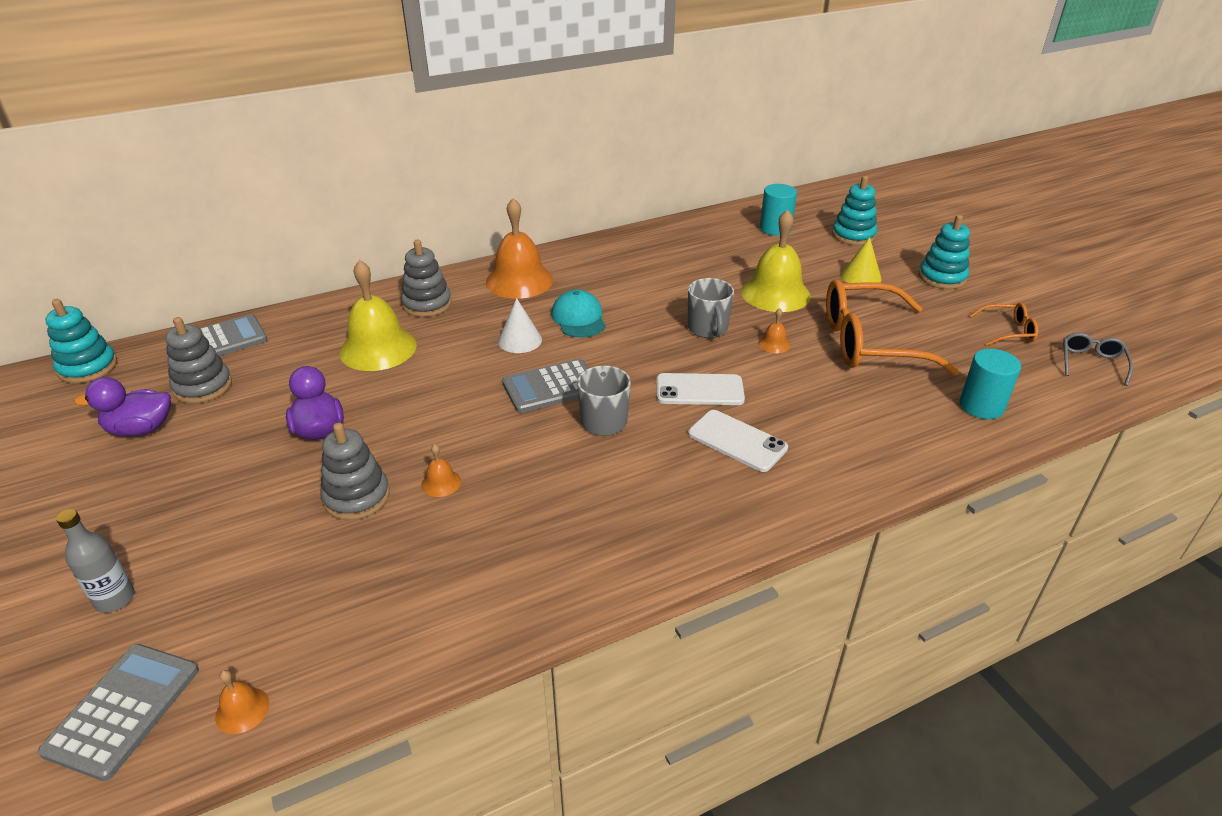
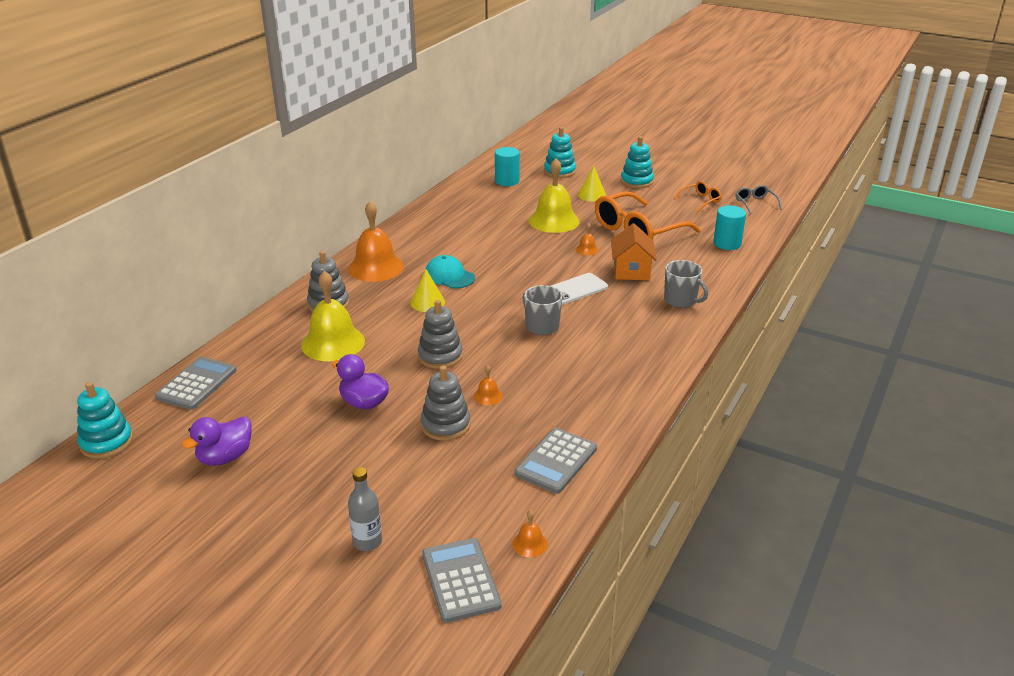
camera: 35 degrees left, 5 degrees down
grey stacking toy [165,317,232,404] -> grey stacking toy moved to [418,300,463,369]
white cone [498,298,542,353] -> yellow cone [410,269,445,312]
grey calculator [502,359,589,413] -> grey calculator moved to [515,428,597,494]
grey mug [688,278,734,338] -> grey mug moved to [664,260,708,308]
white phone [688,410,788,472] -> none
none -> orange house [611,223,657,280]

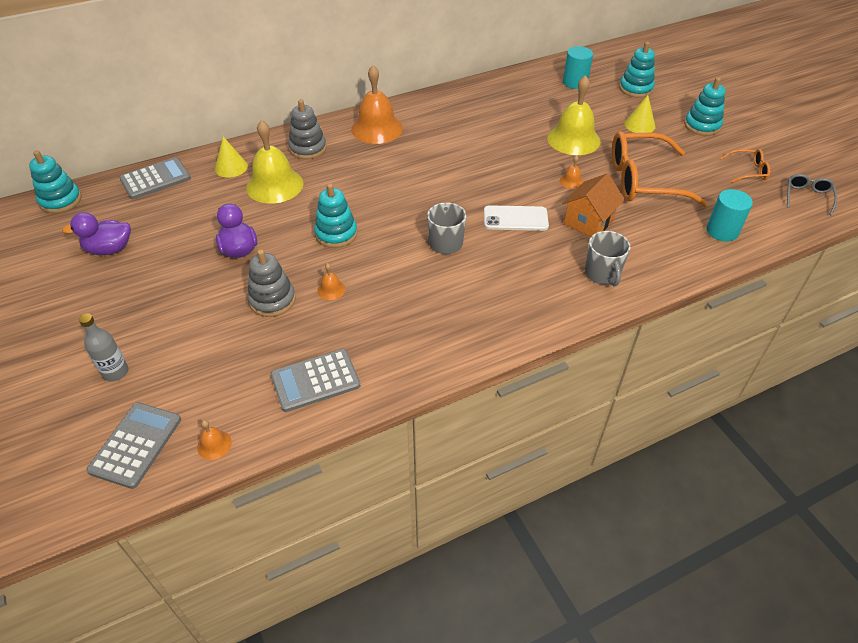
camera: 35 degrees right, 15 degrees up
yellow cone [410,269,445,312] -> yellow cone moved to [215,136,248,178]
grey stacking toy [418,300,463,369] -> turquoise stacking toy [314,183,357,248]
turquoise cap [425,255,475,289] -> none

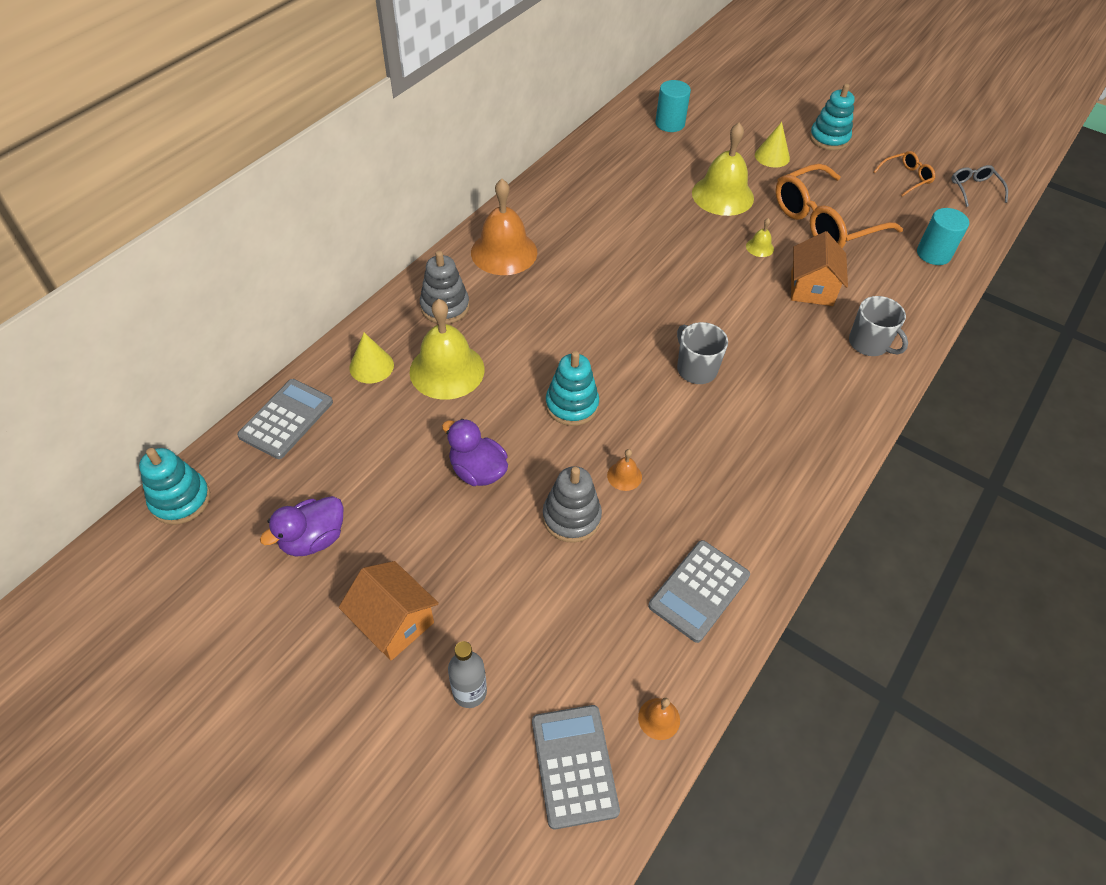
camera: 30 degrees left, 5 degrees up
white phone [484,205,549,231] -> none
orange bell [560,155,584,189] -> yellow bell [746,218,774,257]
turquoise stacking toy [619,42,655,98] -> none
none -> orange house [339,561,439,661]

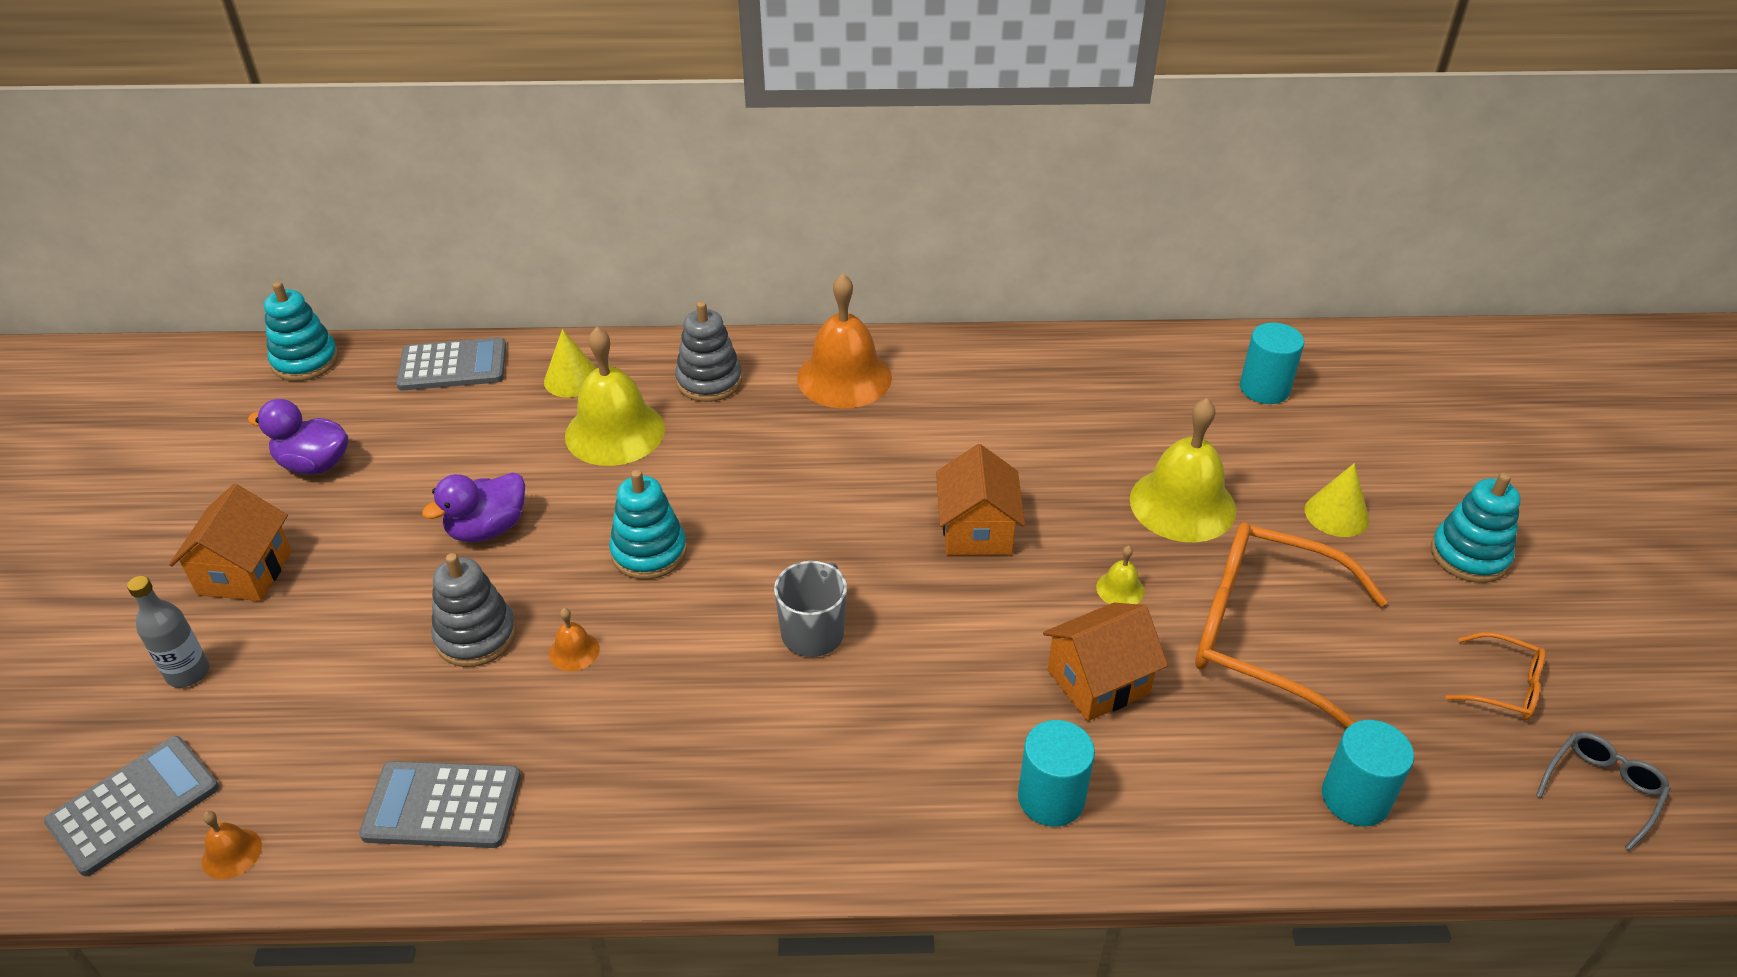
camera: 55 degrees right, 10 degrees down
purple duck [442,419,508,486] -> purple duck turned 135 degrees counterclockwise [422,472,525,542]
grey mug [849,296,908,356] -> turquoise cylinder [1018,720,1095,827]
none -> orange house [936,444,1025,555]

